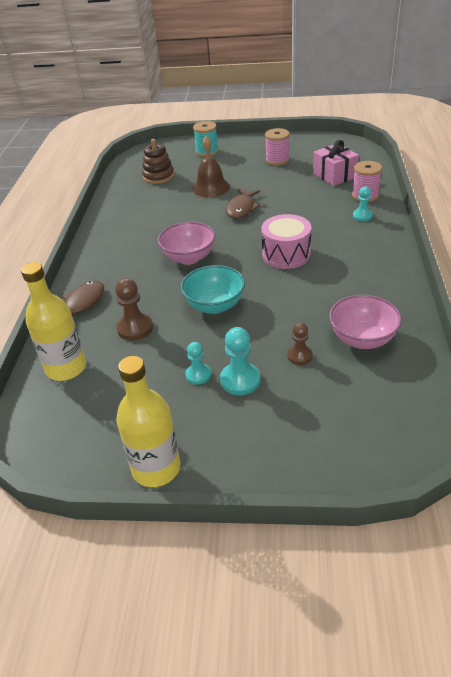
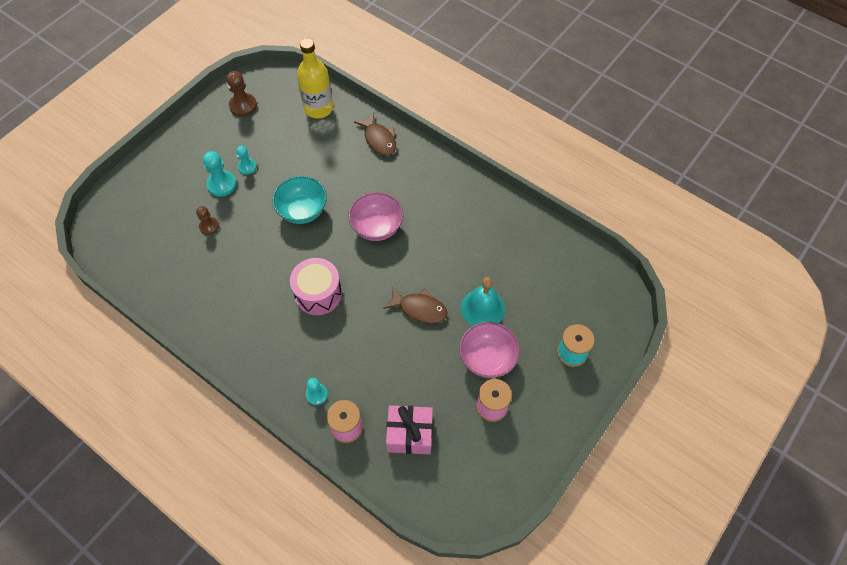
camera: 120 degrees right, 20 degrees up
brown pawn [115,278,153,341] -> brown pawn moved to [226,71,257,117]
yellow bottle [116,356,180,487] -> none
brown stacking toy [142,139,174,184] -> none
brown bell [192,136,230,197] -> turquoise bell [461,277,505,326]
brown fish [226,189,260,219] -> brown fish turned 150 degrees clockwise [383,287,447,323]
pink bowl [329,295,402,349] -> pink bowl moved to [459,322,520,378]

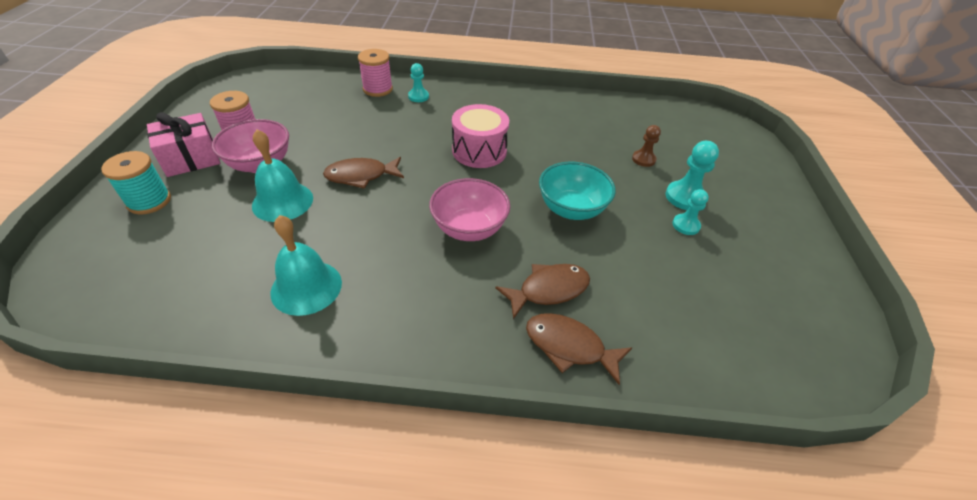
camera: 145 degrees right, 15 degrees down
brown pawn [226,71,257,117] -> none
yellow bottle [297,38,333,119] -> none
pink gift [386,405,433,454] -> pink gift moved to [147,112,220,177]
none -> turquoise bell [270,215,342,316]
none -> brown fish [495,264,590,319]

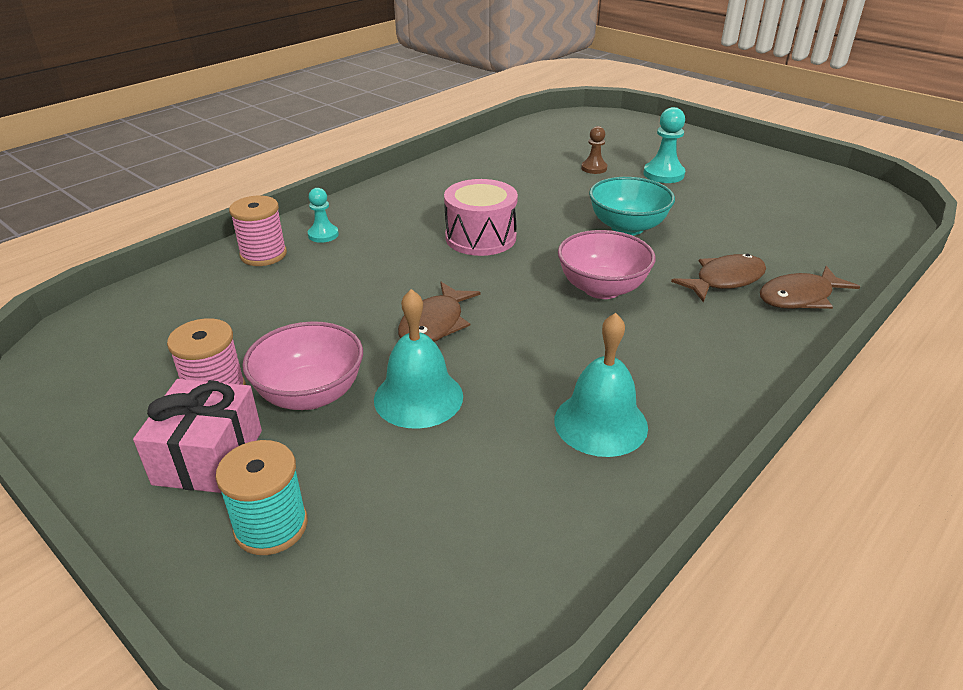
camera: 50 degrees left, 10 degrees down
brown fish [495,264,590,319] -> brown fish turned 45 degrees clockwise [671,254,766,302]
turquoise pawn [672,189,709,235] -> none

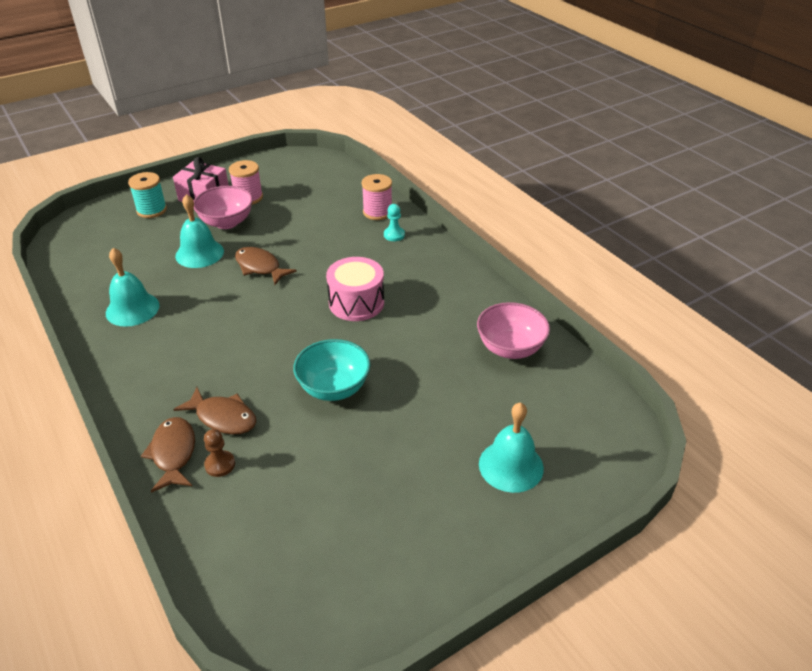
camera: 105 degrees right, 5 degrees up
pink bowl [558,230,656,299] -> pink bowl moved to [477,302,550,359]
brown pawn [581,126,607,174] -> brown pawn moved to [204,429,235,477]
turquoise pawn [644,107,685,183] -> none
brown fish [671,254,766,302] -> brown fish turned 45 degrees counterclockwise [173,387,256,434]
none -> turquoise bell [479,402,544,493]

